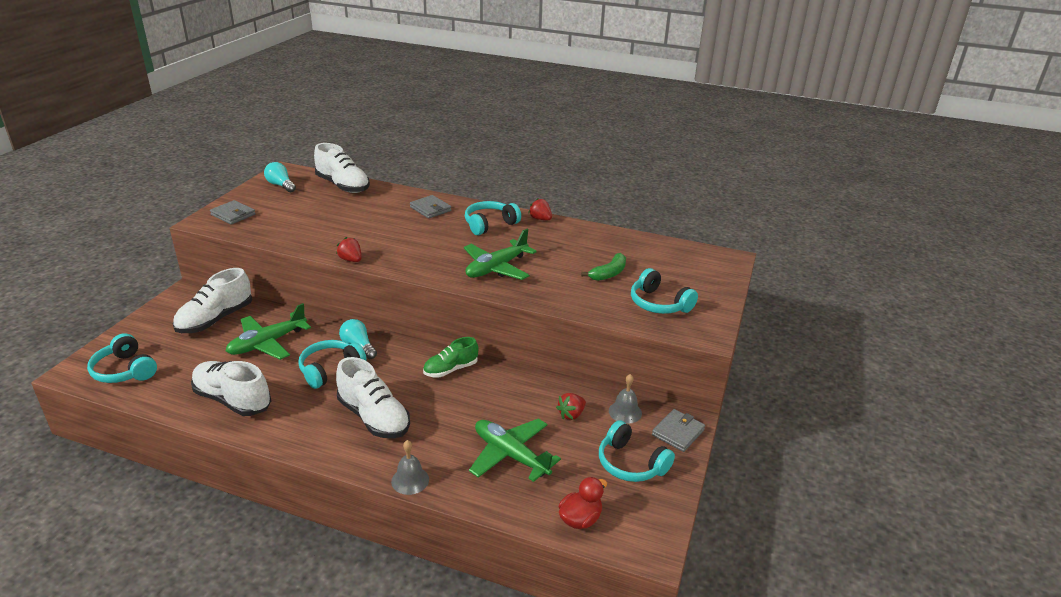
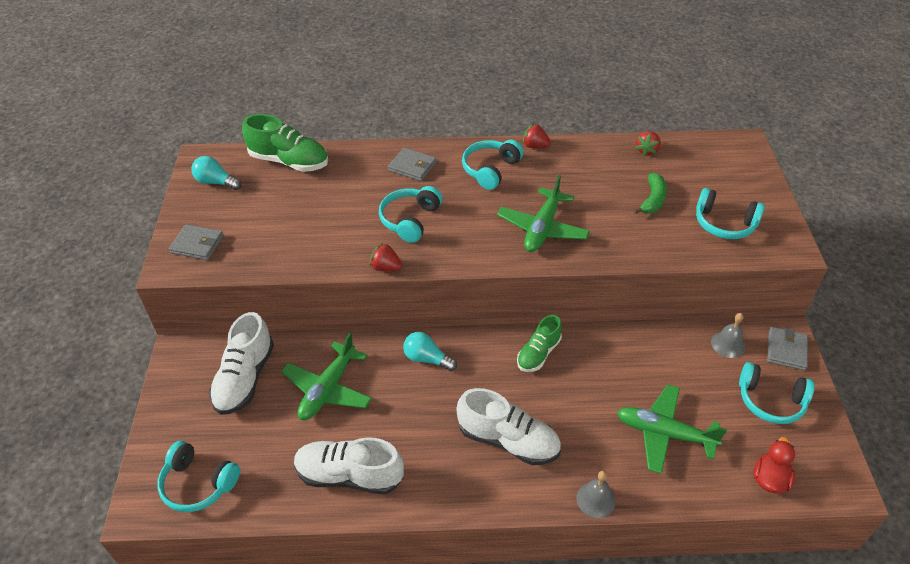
camera: 20 degrees left, 15 degrees up
turquoise headphones [298,340,366,389] -> turquoise headphones moved to [379,186,443,243]
white shoe [314,143,370,193] -> green shoe [242,114,328,172]
red strawberry [556,393,586,420] -> red strawberry moved to [635,131,661,156]

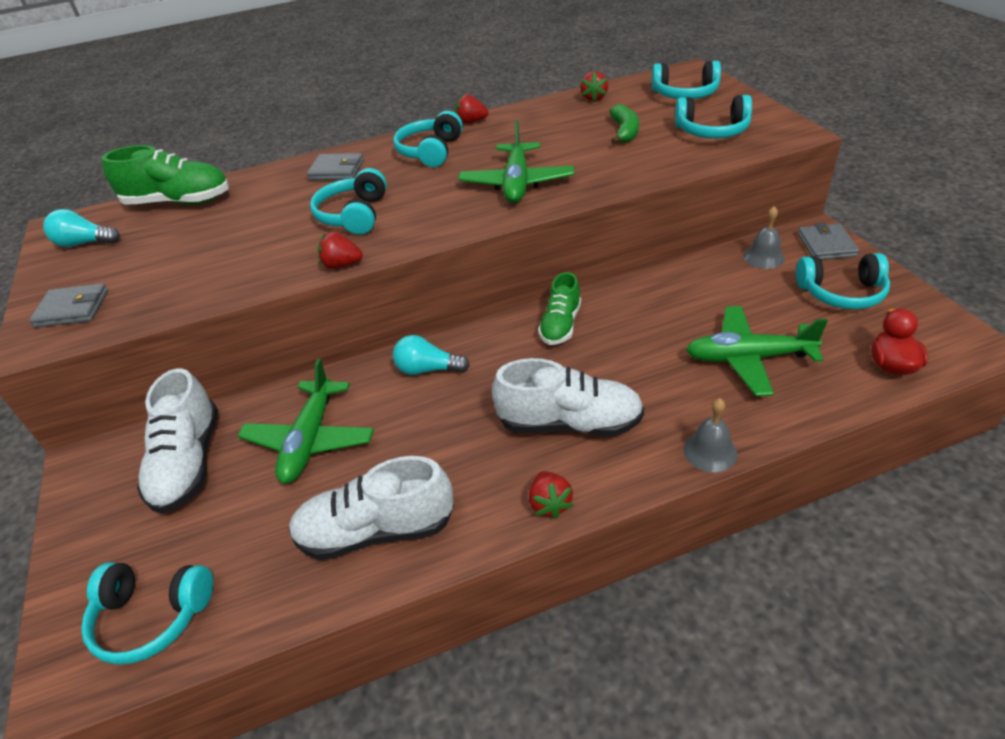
camera: 15 degrees left, 5 degrees down
none -> red strawberry [529,471,573,519]
none -> turquoise headphones [652,61,721,99]

